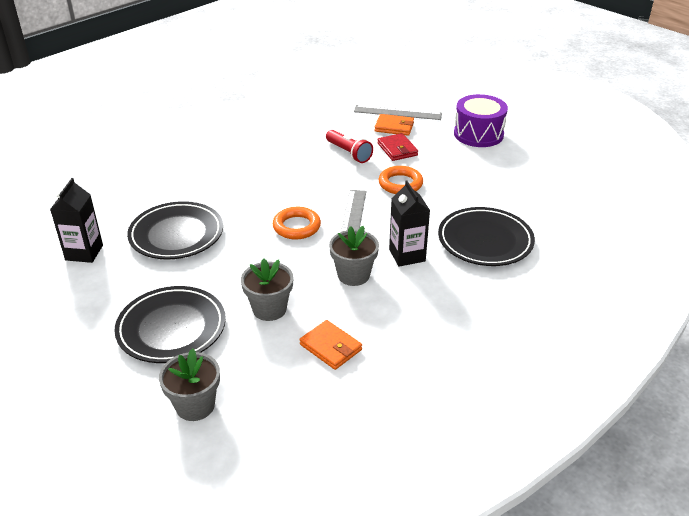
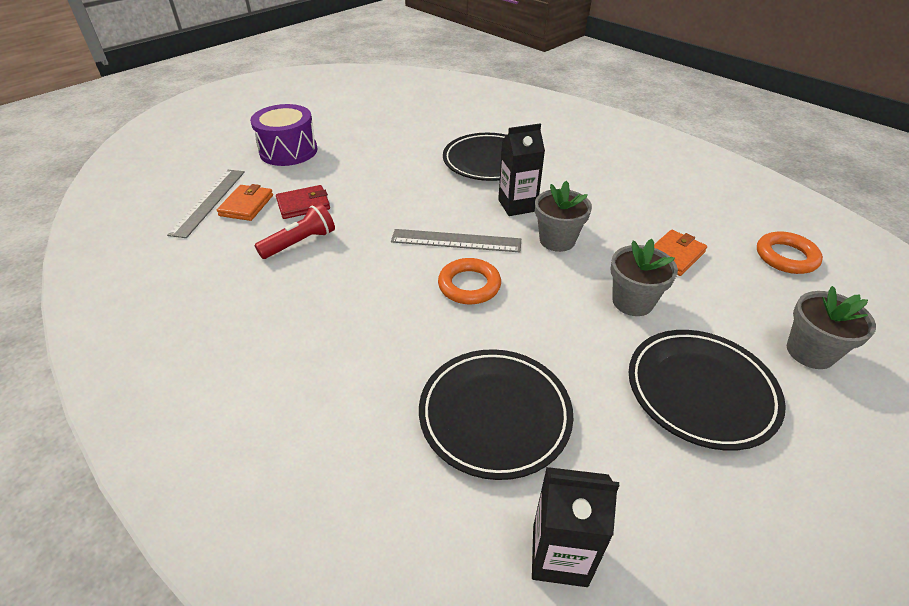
camera: 90 degrees left, 5 degrees up
orange ring [379,166,423,194] -> orange ring moved to [757,231,823,274]

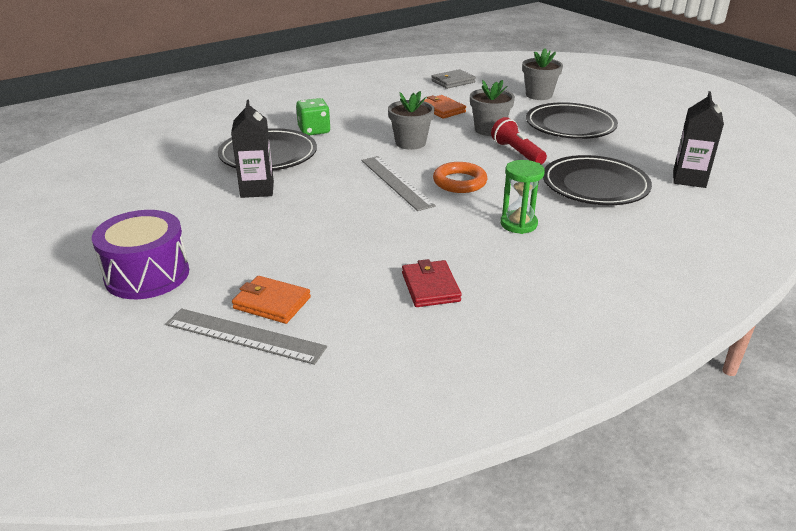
camera: 80 degrees left, 10 degrees down
red flashlight [255,203,335,259] -> red flashlight moved to [491,117,547,165]
red wallet [276,185,330,219] -> red wallet moved to [402,259,462,307]
grey ruler [391,229,521,252] -> grey ruler turned 45 degrees counterclockwise [361,156,436,211]
black carton [498,124,545,216] -> black carton moved to [231,100,274,198]
orange ring [757,231,823,274] -> grey wallet [431,69,476,89]
none -> green dice [296,98,330,135]
none -> green hourglass [501,160,545,234]

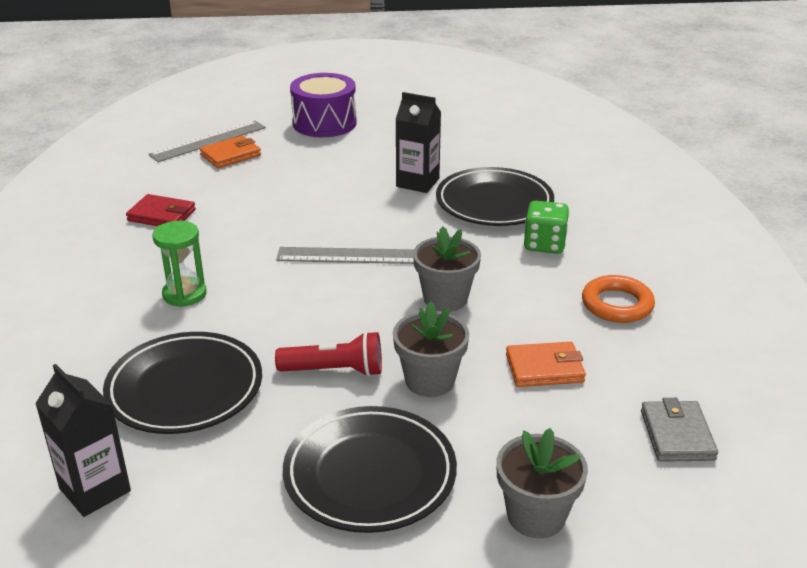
camera: 120 degrees right, 0 degrees up
orange ring [433,162,488,193] -> orange ring moved to [582,275,655,323]

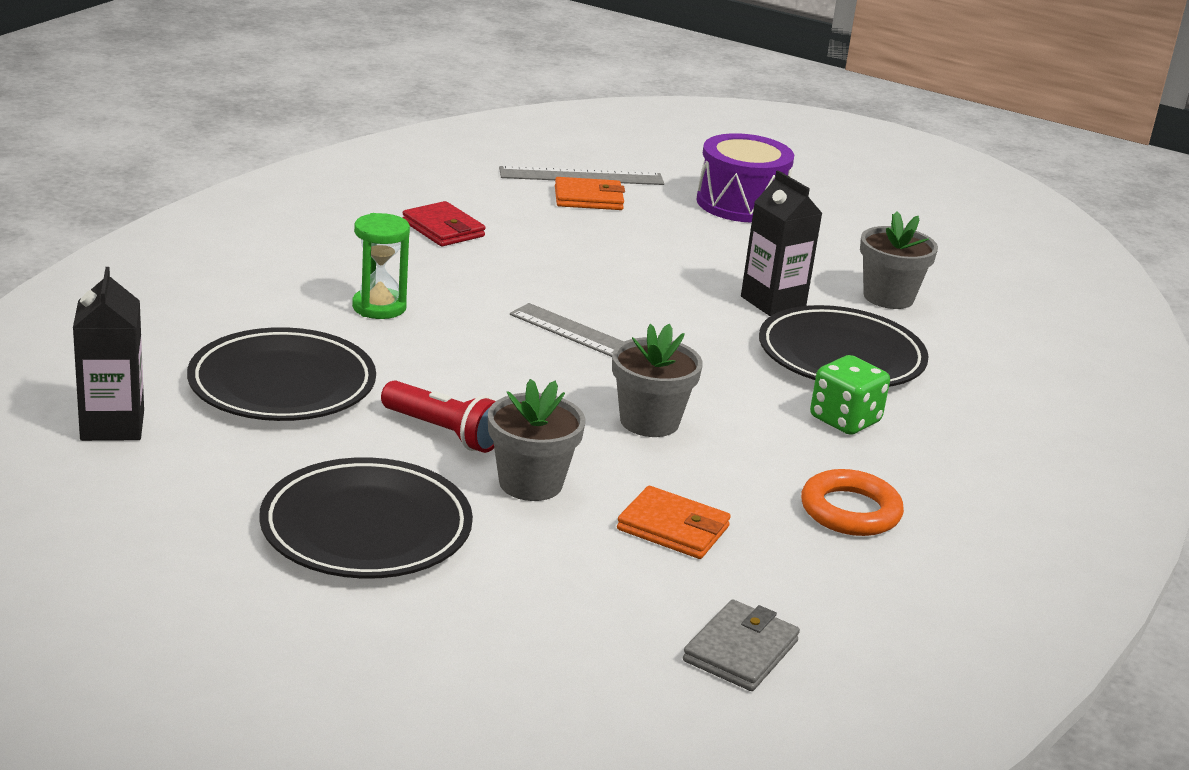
camera: 30 degrees right, 5 degrees down
grey flower pot [496,428,588,538] -> grey flower pot moved to [860,212,938,309]

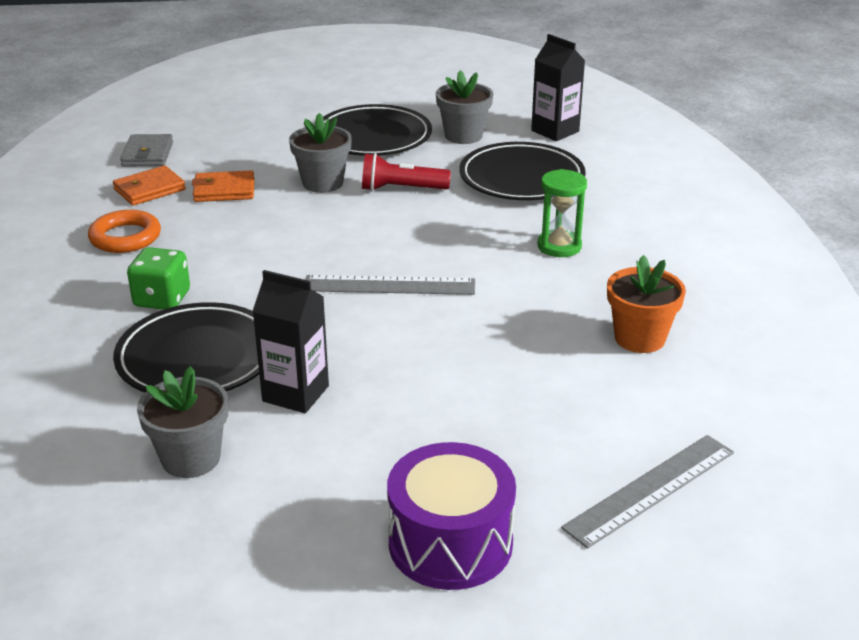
camera: 150 degrees right, 5 degrees up
red wallet [403,201,486,246] -> orange flower pot [607,255,686,353]
orange wallet [555,177,625,210] -> orange wallet moved to [113,165,186,205]
grey flower pot [612,324,703,437] -> grey flower pot moved to [436,70,493,144]

